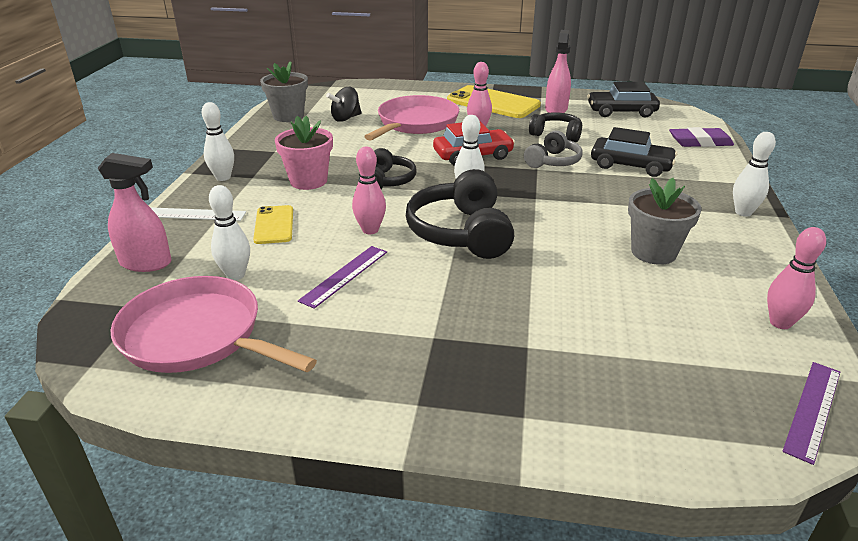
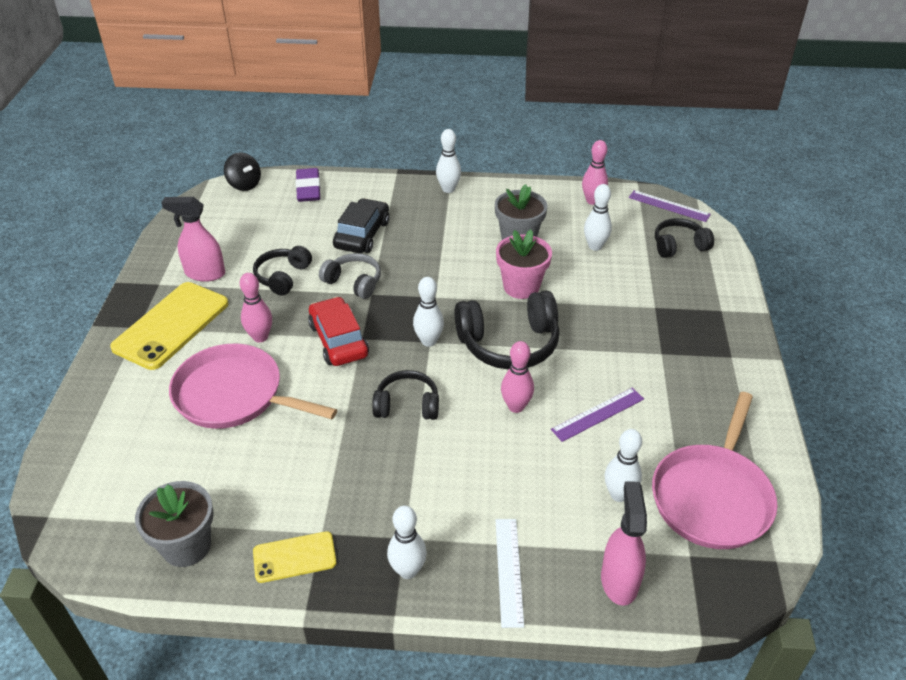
camera: 95 degrees left, 10 degrees up
yellow phone [253,205,293,244] -> yellow phone moved to [253,531,336,583]
pink flower pot [275,116,333,190] -> pink flower pot moved to [496,230,552,299]
purple ruler [298,246,387,309] -> purple ruler turned 60 degrees counterclockwise [551,388,644,442]
black spinning top [326,87,362,122] -> black spinning top moved to [224,153,261,191]
black car [587,82,660,118] -> none
none -> white bowling pin [584,184,612,251]
none -> black headphones [655,218,714,258]

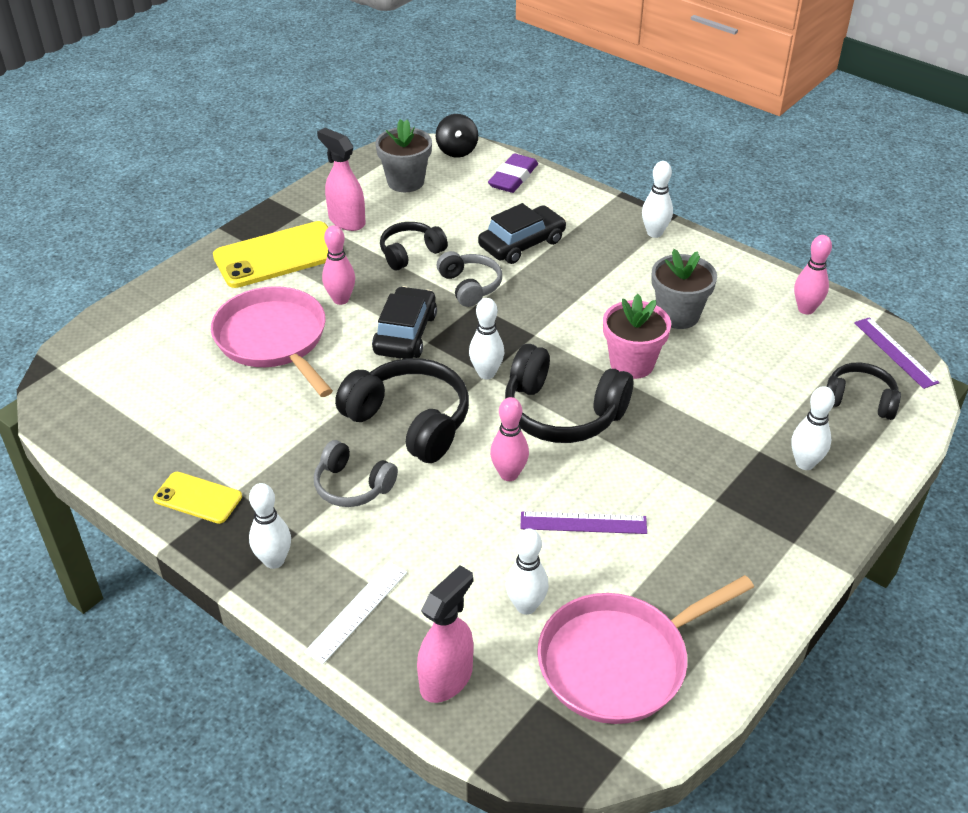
camera: 35 degrees right, 0 degrees up
grey flower pot [135,481,214,567] -> grey flower pot moved to [375,119,432,192]
red car [308,297,369,366] -> black car [372,286,437,359]
black headphones [372,370,439,420] -> black headphones [335,358,469,463], size x1.66
white bowling pin [584,184,612,251] -> white bowling pin moved to [791,386,835,470]
none -> grey headphones [314,440,398,507]

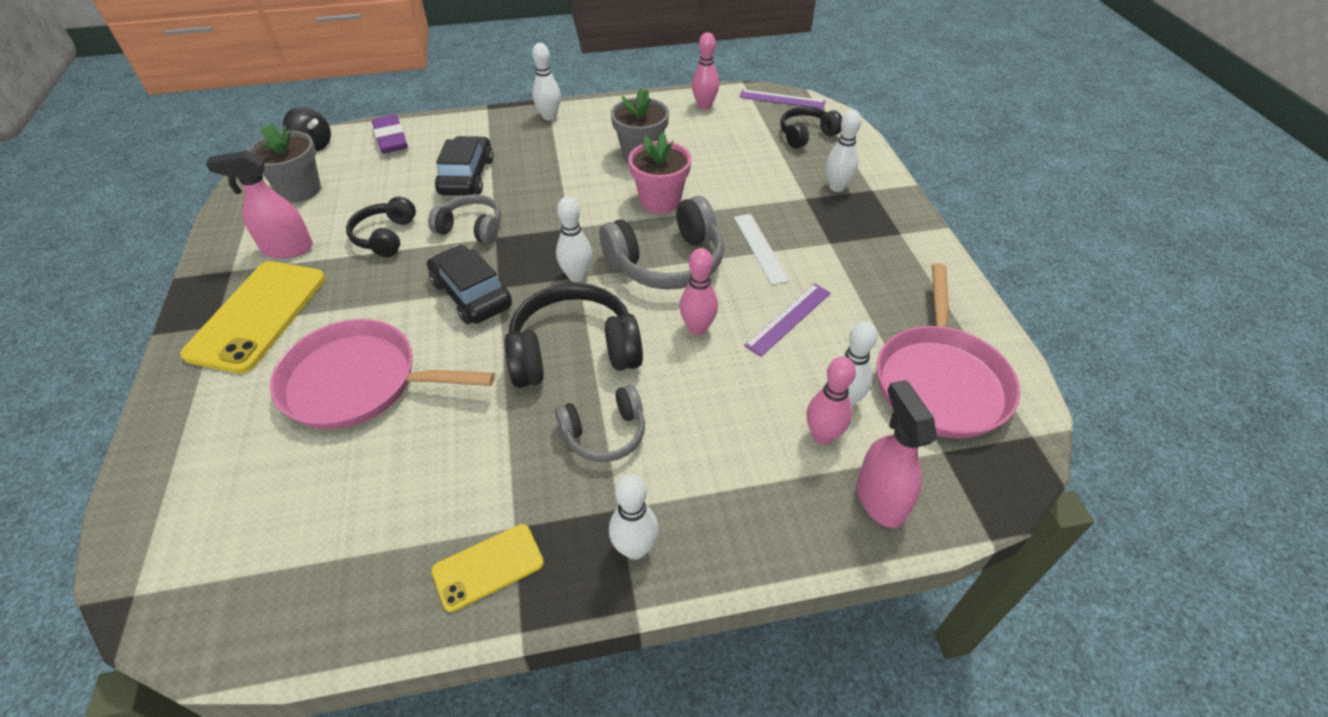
camera: 50 degrees left, 5 degrees up
white ruler [304,562,407,664] -> white ruler moved to [734,214,790,285]
pink bowling pin [322,225,355,305] -> pink bowling pin moved to [806,357,856,445]
black headphones [505,344,633,443] -> grey headphones [599,196,724,290]

